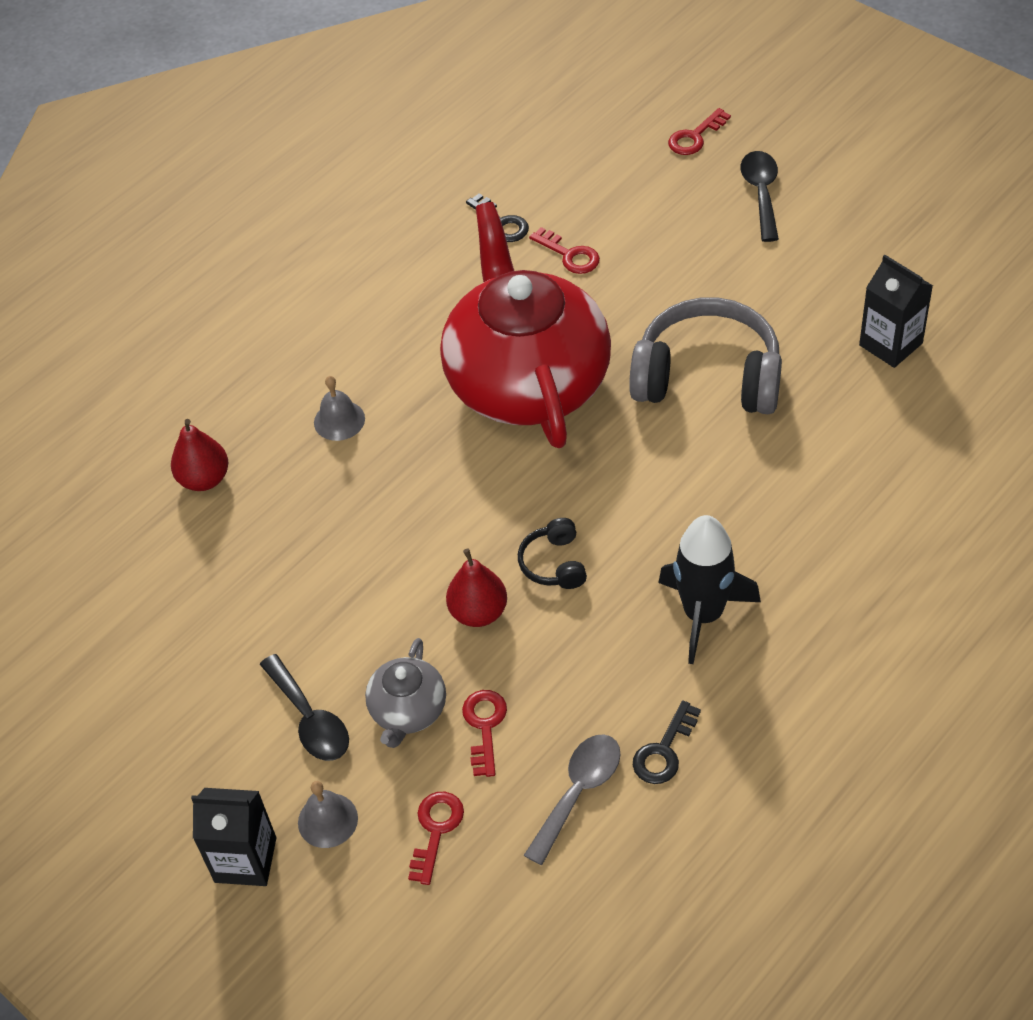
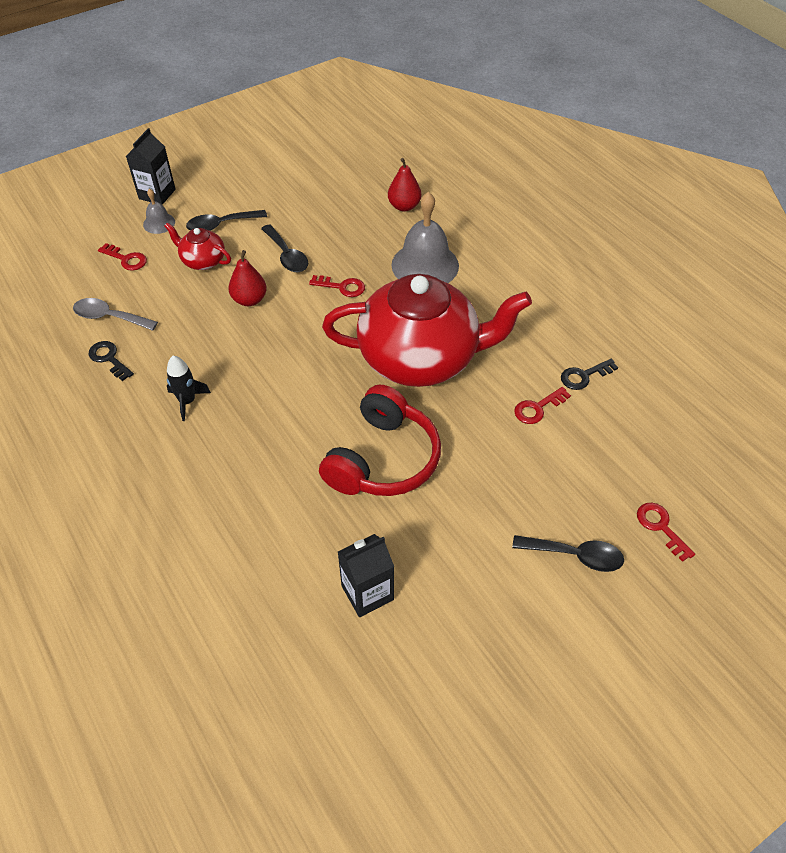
camera: 100 degrees right, 0 degrees up
grey bell [314,376,365,441] -> grey bell [391,192,459,283], size x2.04
grey teapot [365,638,446,748] -> red teapot [164,222,231,270]
red key [462,690,507,777] -> red key moved to [309,275,365,297]
black headphones [518,518,587,589] -> none
grey spoon [524,734,621,865] -> grey spoon turned 150 degrees clockwise [73,298,158,331]
grey headphones [629,297,782,414] -> red headphones [319,385,441,496]
black rocket [658,515,761,664] -> black rocket [167,356,211,421], size x0.62
none -> black spoon [261,224,308,272]

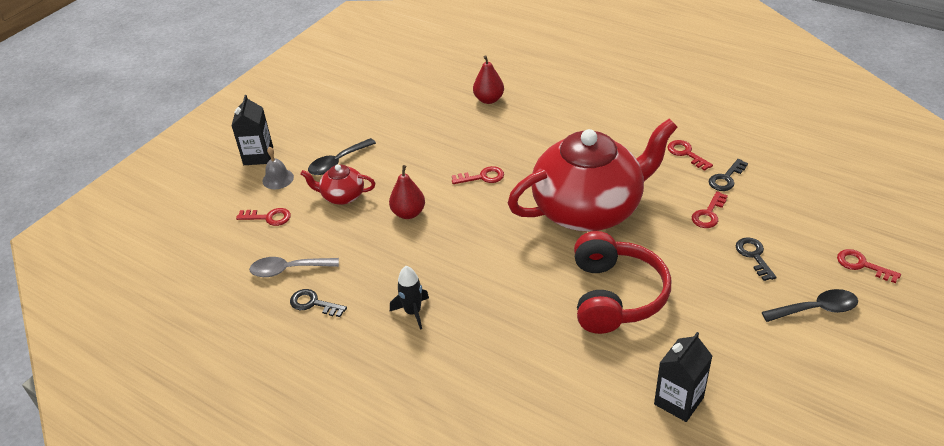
camera: 20 degrees left, 10 degrees down
black spoon [261,224,308,272] -> none
grey bell [391,192,459,283] -> none
none -> red key [668,140,713,171]
none -> black key [736,237,777,281]

